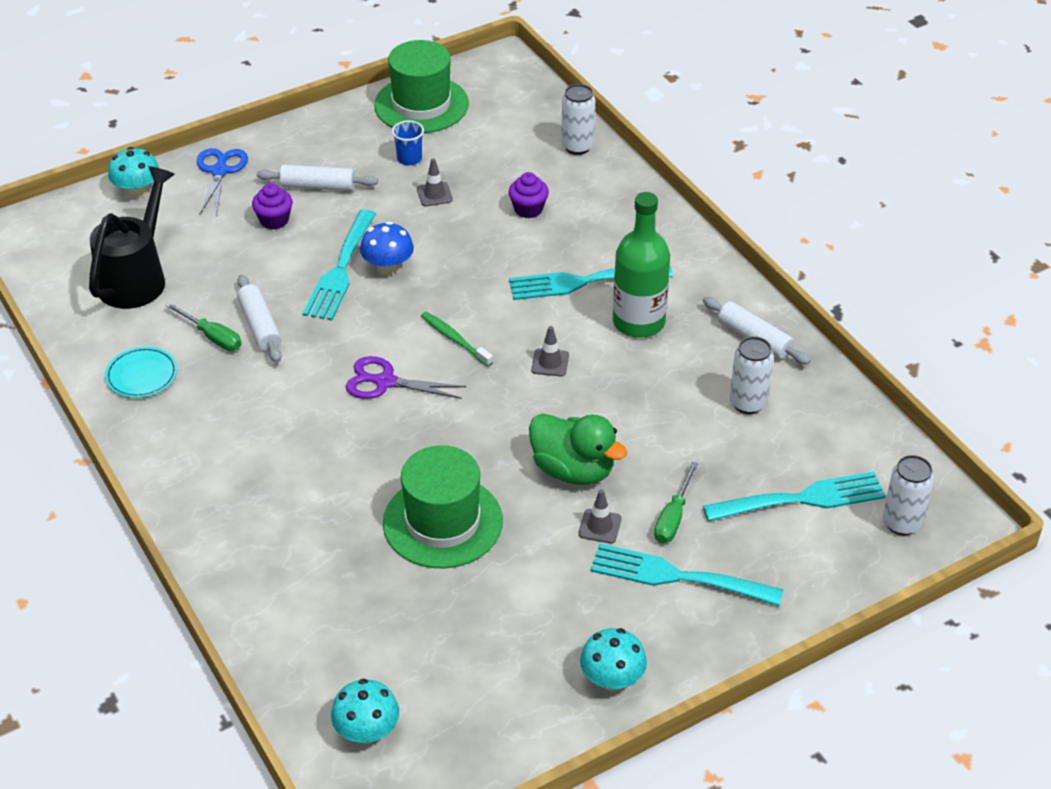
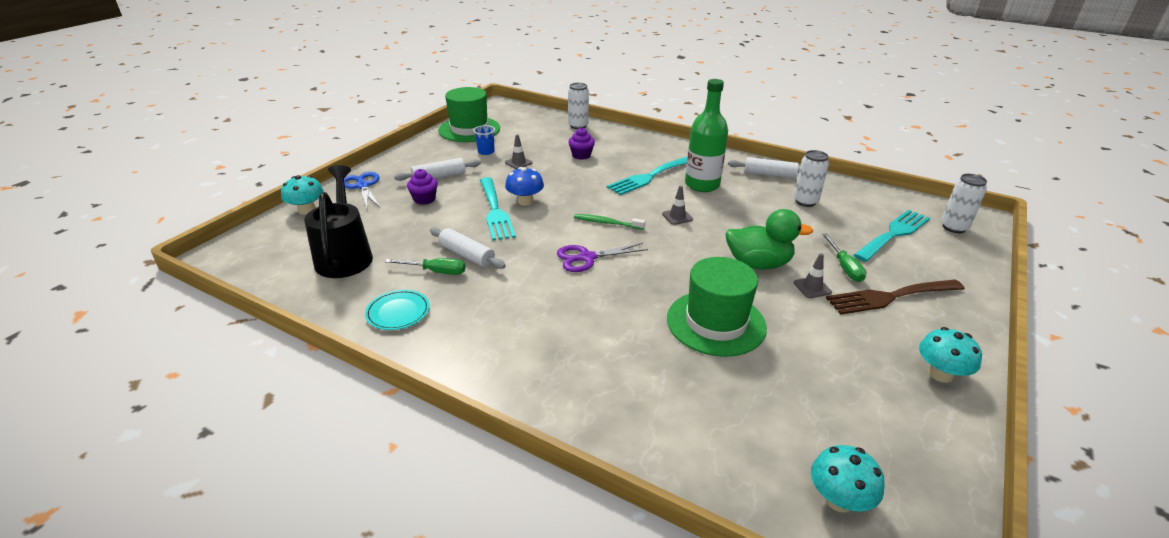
camera: 30 degrees left, 10 degrees down
turquoise fork [591,543,784,606] -> brown fork [826,279,965,315]

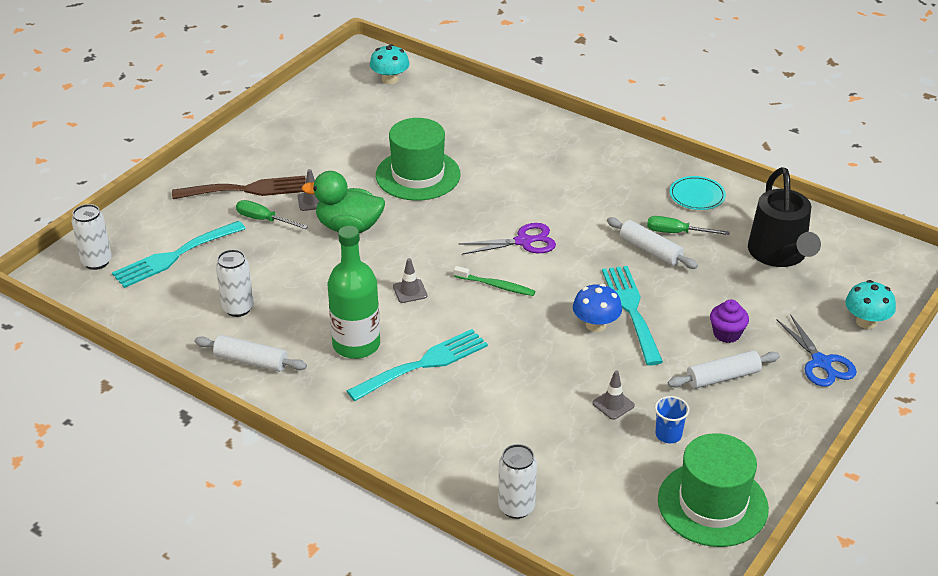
camera: 175 degrees left, 5 degrees up
purple cupcake [568,128,595,160] -> none
green screwdriver [822,234,867,282] -> green screwdriver turned 60 degrees counterclockwise [236,200,308,229]
turquoise mushroom [919,327,982,383] -> none

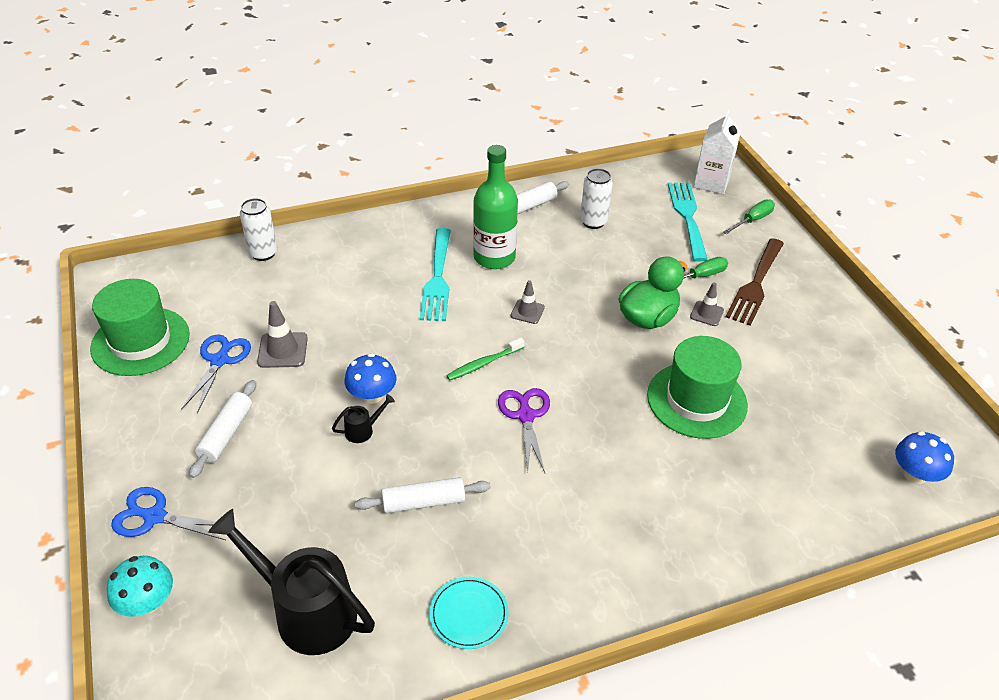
camera: 125 degrees right, 5 degrees up
white can [72,204,112,270] -> white carton [693,110,741,194]
turquoise mushroom [370,44,409,84] -> blue mushroom [895,431,954,484]
purple scissors [459,223,556,255] -> purple scissors turned 150 degrees clockwise [498,388,550,473]
grey traffic cone [593,371,635,420] -> grey traffic cone [257,301,308,368], size x1.52
turquoise fork [602,266,663,365] -> black watering can [332,394,395,443]
green screwdriver [647,216,729,235] -> green screwdriver moved to [723,200,775,234]
blue cup [655,396,689,443] -> blue scissors [181,334,251,414]
purple cupcake [710,300,749,343] -> none

